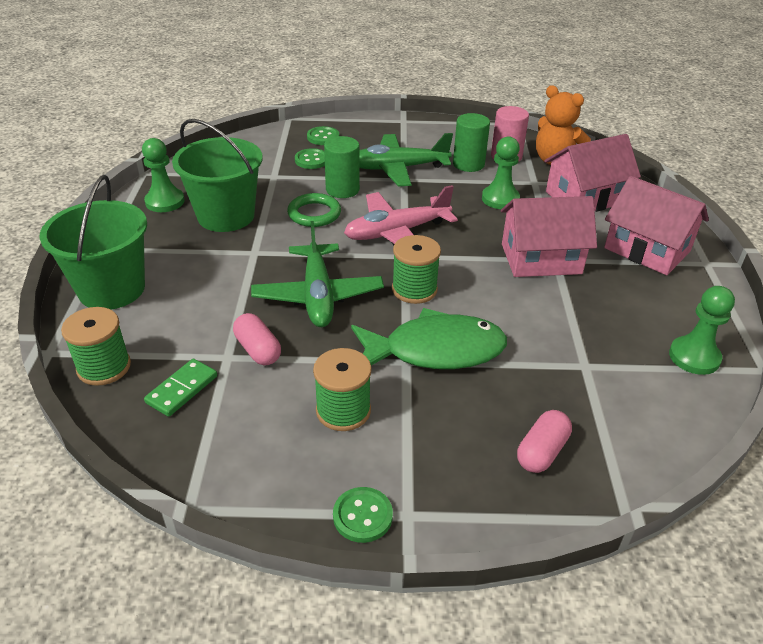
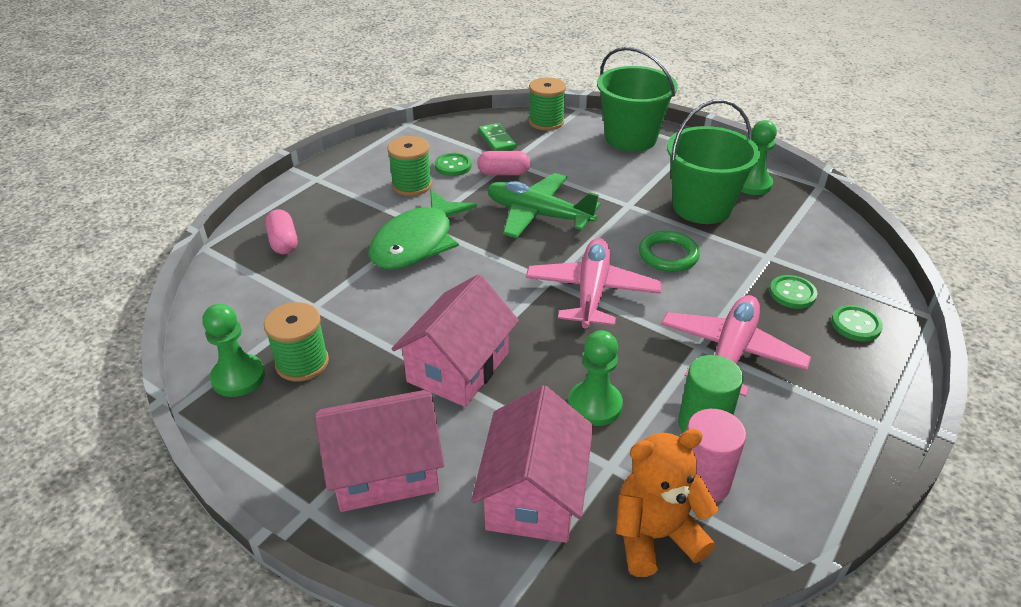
camera: 125 degrees right, 0 degrees up
green cylinder [324,136,360,198] -> none
green button [333,487,393,543] -> green button moved to [435,153,472,176]
green plane [360,133,453,186] -> pink plane [661,295,811,397]
green spool [392,235,441,304] -> green spool moved to [264,302,329,382]

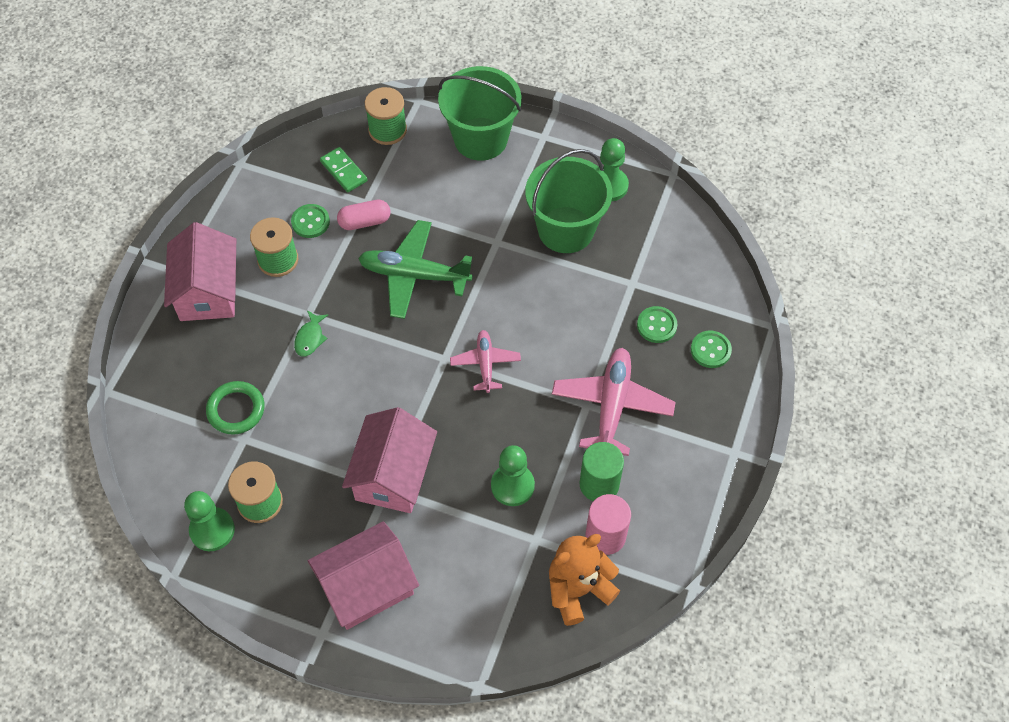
camera: 15 degrees left, 20 degrees up
pink capsule [265,209,297,254] -> none
green fish [368,190,477,270] -> green fish [294,310,328,357], size x0.41
pink house [471,386,593,543] -> pink house moved to [164,222,236,321]
pink plane [526,238,662,329] -> pink plane [450,330,521,393], size x0.59
green ring [639,231,700,272] -> green ring moved to [206,381,265,435]

